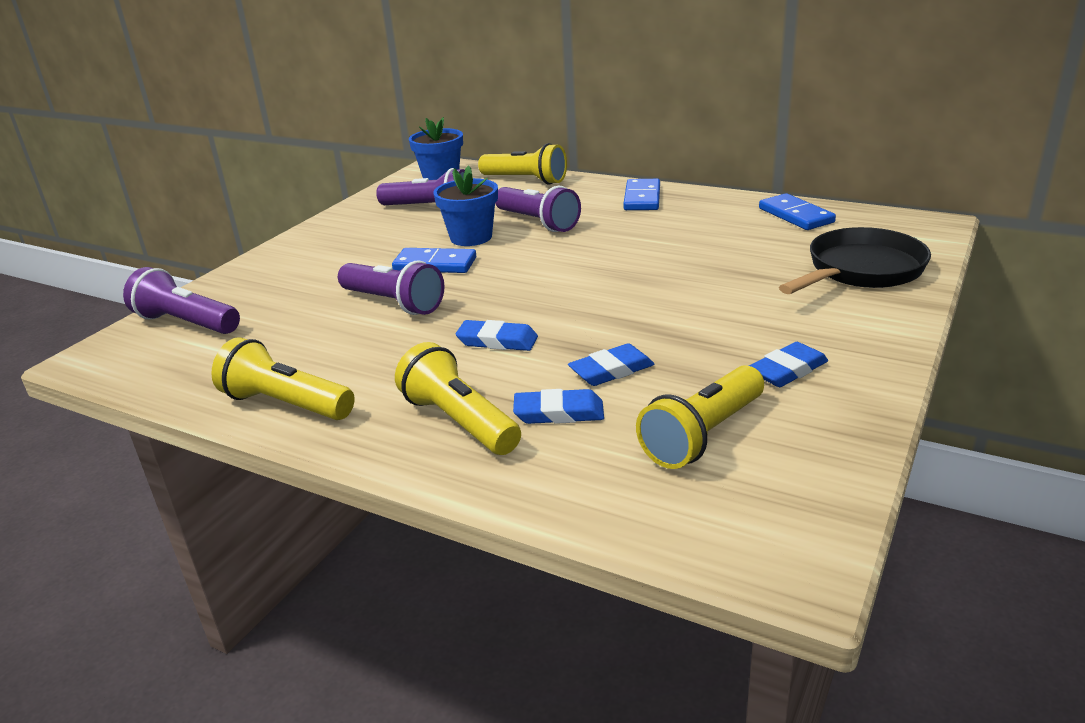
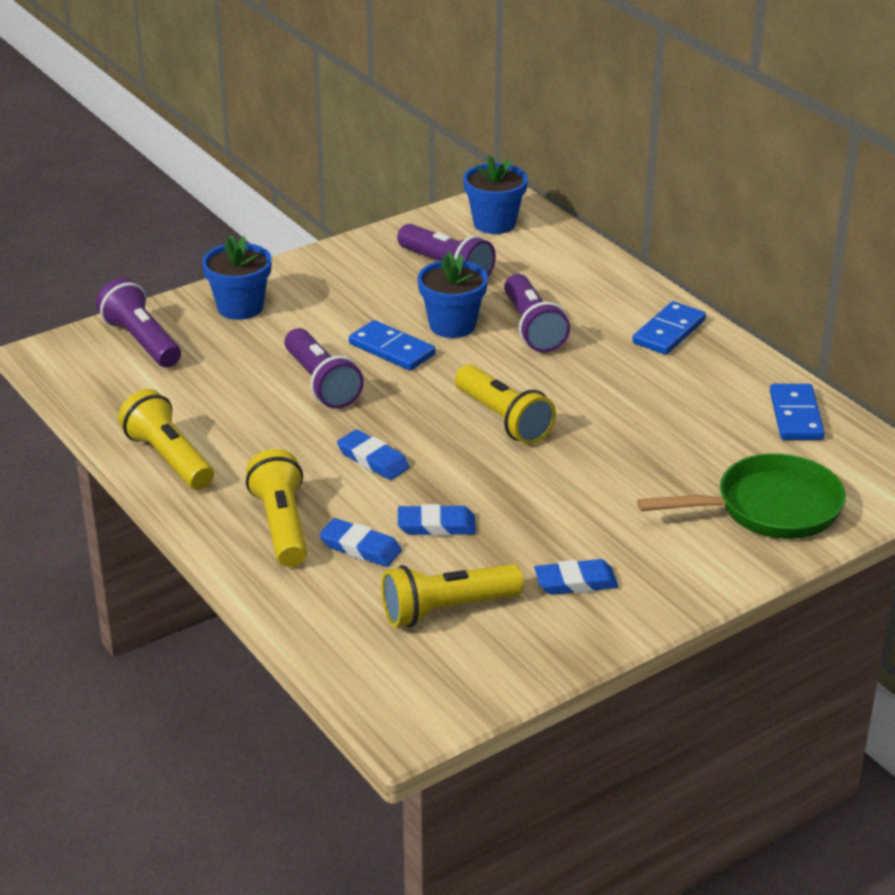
camera: 25 degrees right, 5 degrees up
yellow flashlight [478,143,567,185] -> yellow flashlight moved to [455,365,556,444]
black pan [779,227,931,294] -> green pan [637,453,846,539]
none -> blue flower pot [202,235,272,320]

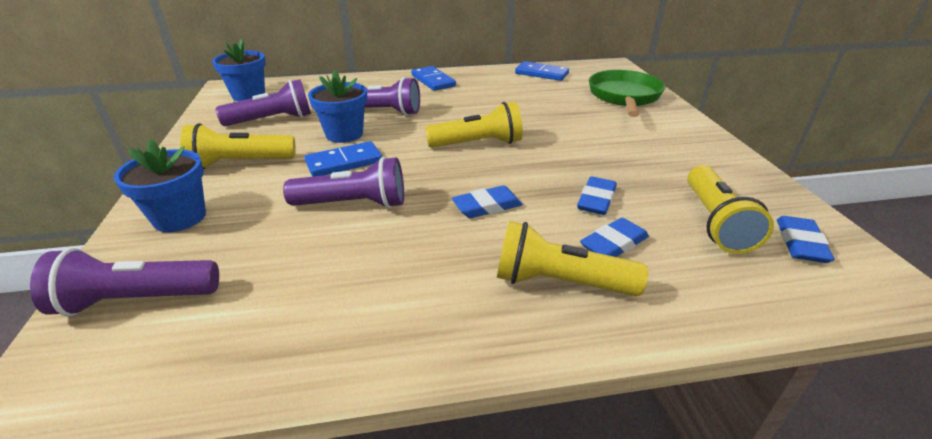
camera: 65 degrees left, 0 degrees up
yellow flashlight [118,389,214,490] -> yellow flashlight moved to [180,123,296,169]
blue eraser [534,559,619,595] -> blue eraser moved to [777,216,835,263]

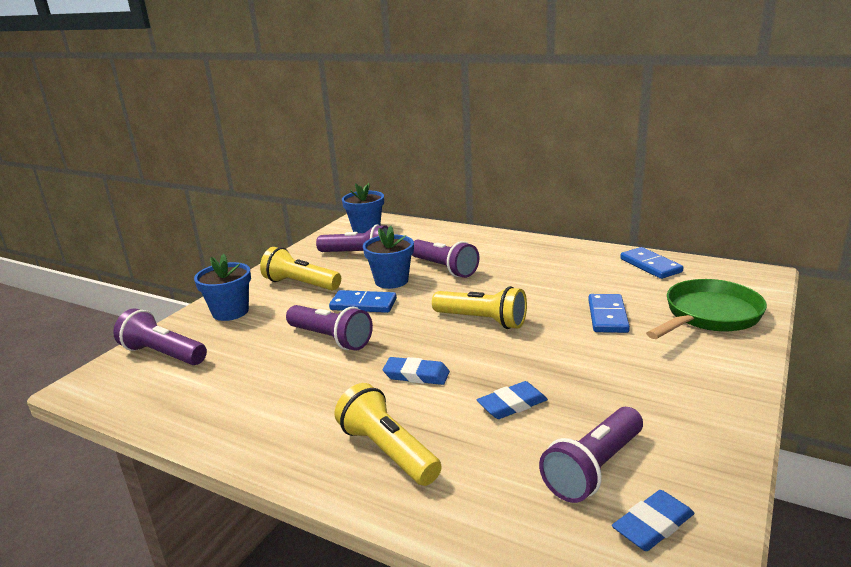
camera: 40 degrees right, 10 degrees down
blue domino [411,66,456,91] -> blue domino moved to [588,294,630,333]
blue eraser [580,218,649,257] -> none
yellow flashlight [687,165,774,254] -> purple flashlight [539,407,643,503]

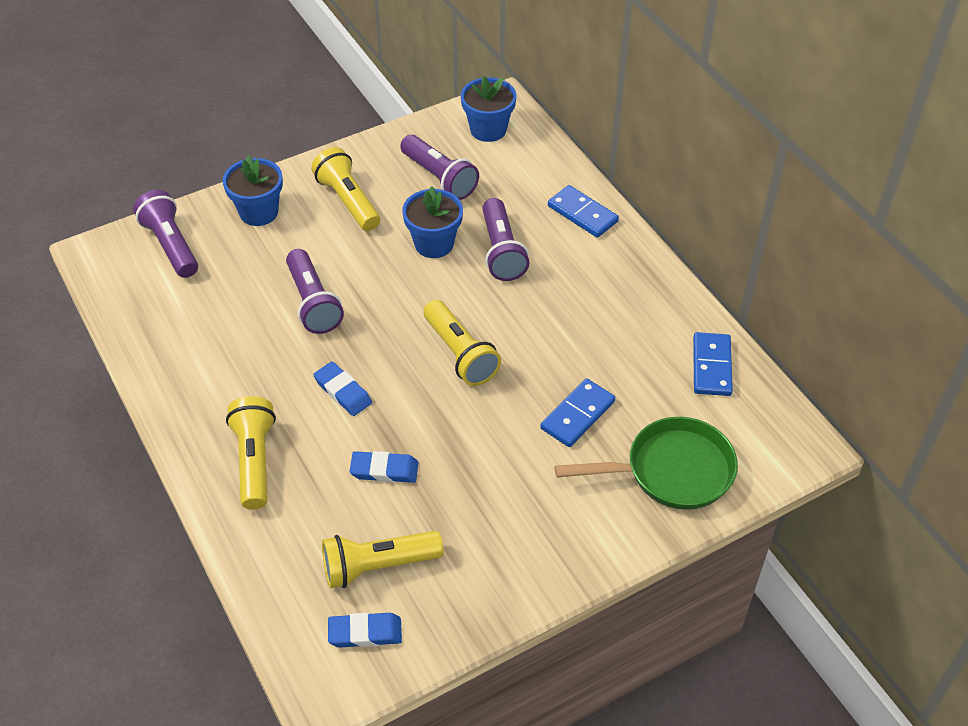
camera: 30 degrees right, 25 degrees up
blue domino [329,290,397,313] -> blue domino moved to [548,185,619,238]
purple flashlight [539,407,643,503] -> yellow flashlight [322,531,443,588]

